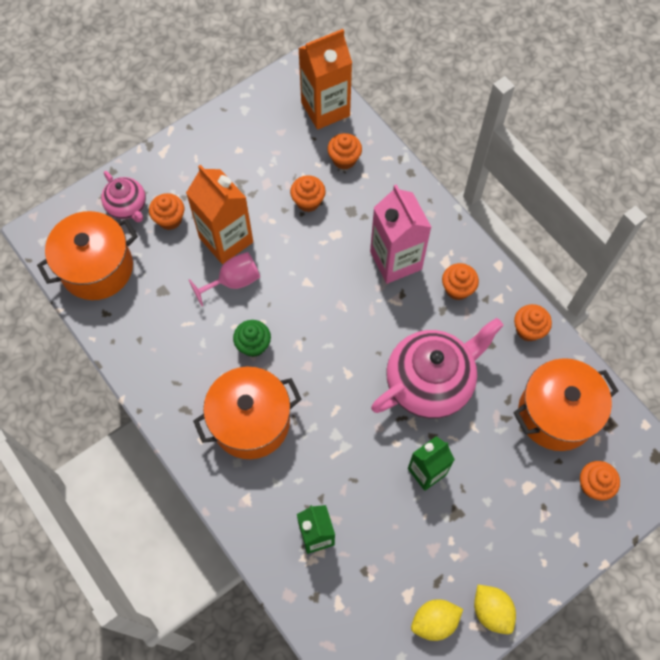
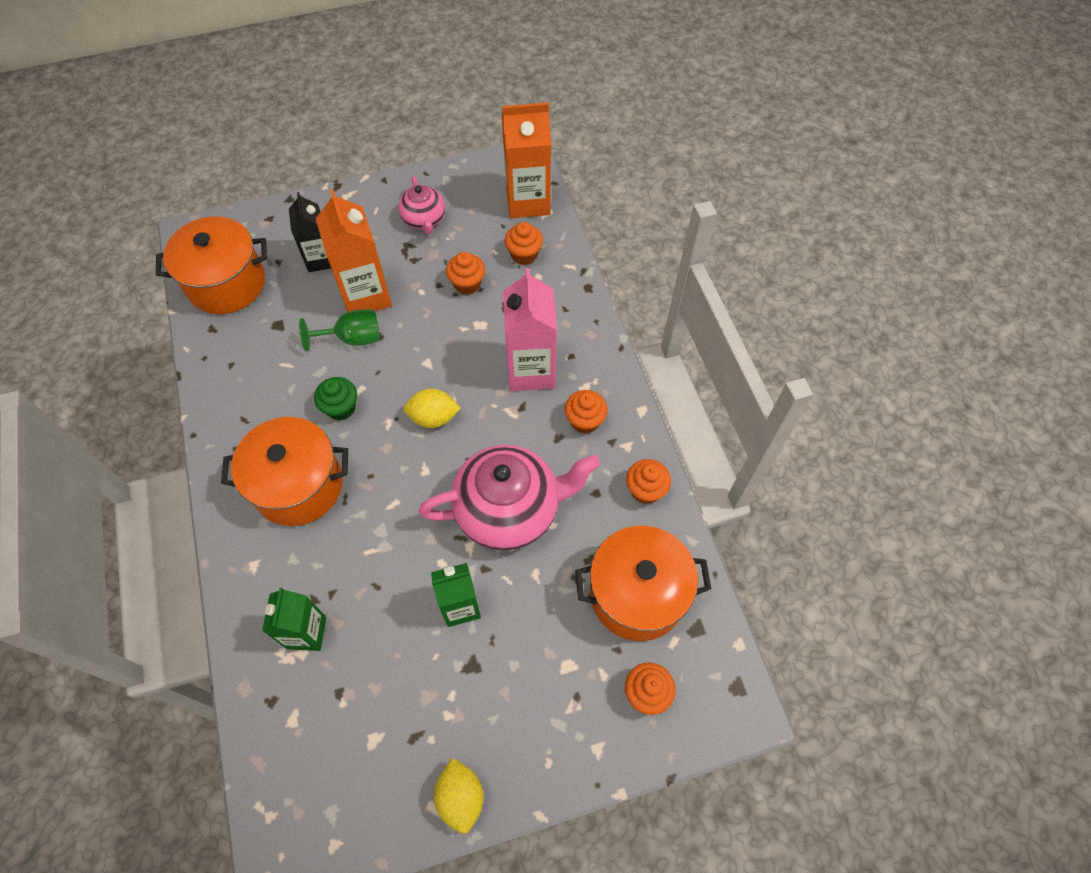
camera: 20 degrees right, 5 degrees down
pink teapot [101,171,146,222] -> pink teapot moved to [398,176,445,234]
orange cupcake [149,193,184,230] -> black carton [289,192,331,272]
pink goblet [189,252,260,306] -> green goblet [299,309,379,351]
yellow lemon [411,599,463,641] -> yellow lemon moved to [404,389,461,428]

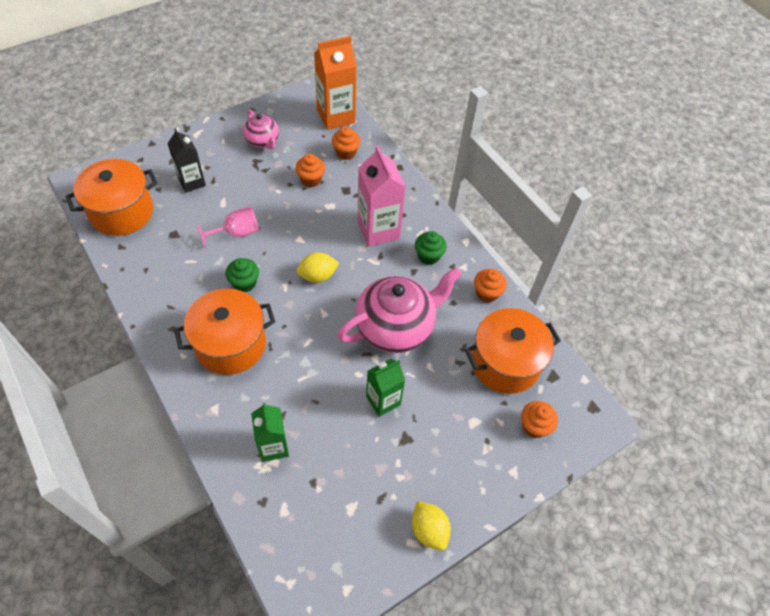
camera: 20 degrees left, 5 degrees down
green goblet [299,309,379,351] -> pink goblet [196,207,259,248]
orange carton [316,189,392,312] -> none
orange cupcake [565,390,608,434] -> green cupcake [415,231,447,265]

